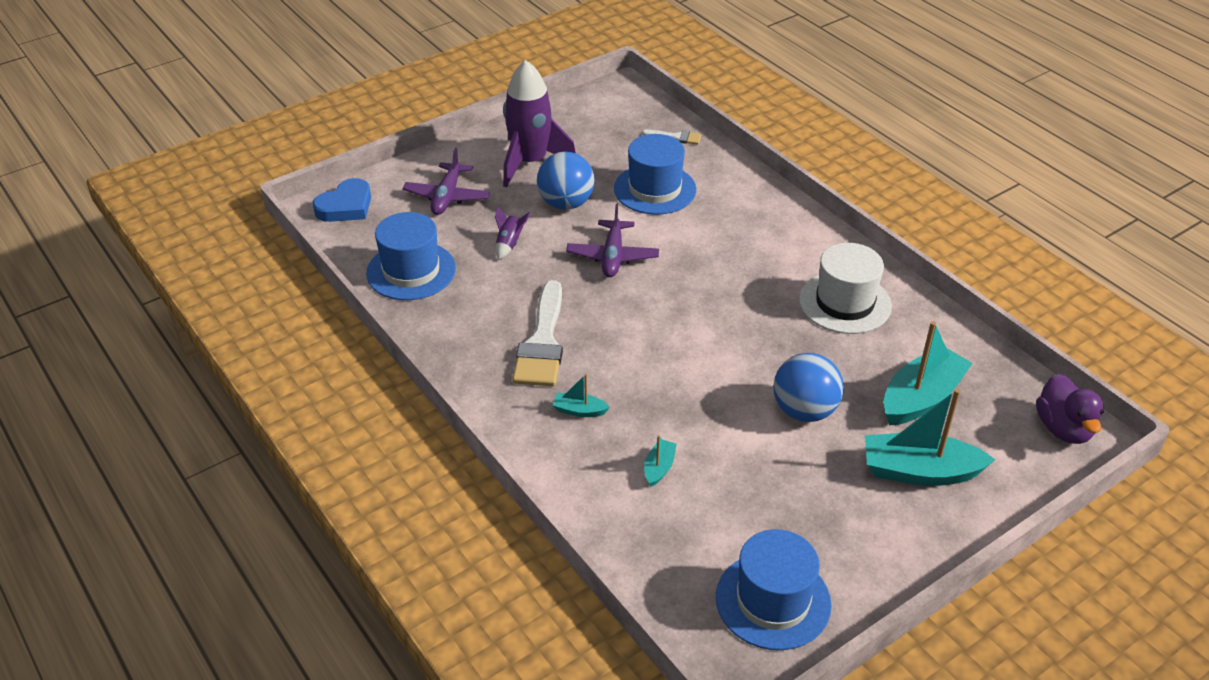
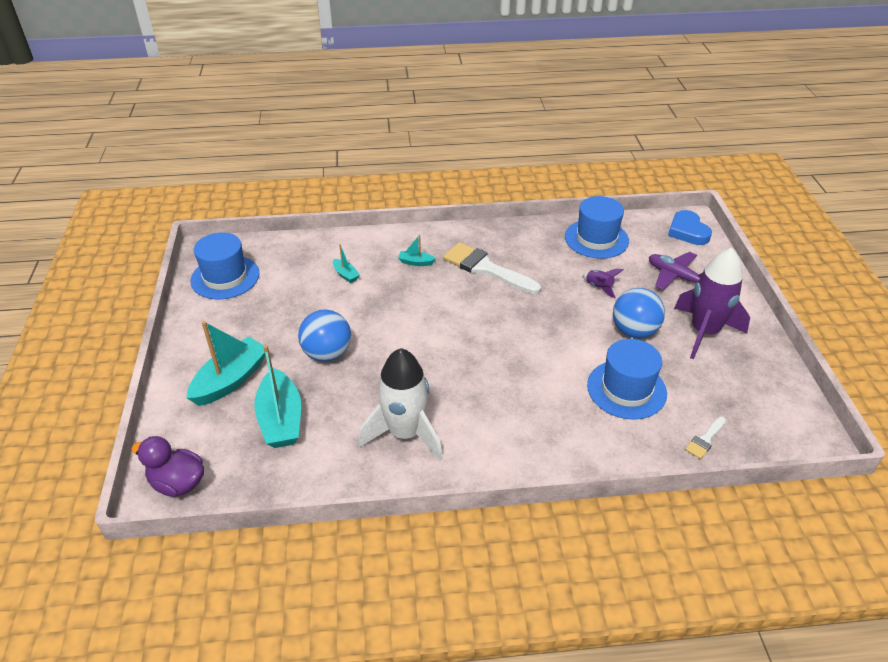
camera: 120 degrees right, 0 degrees up
turquoise boat [553,374,610,417] -> turquoise boat turned 120 degrees counterclockwise [398,235,435,266]
purple plane [566,204,659,277] -> none
white hat [799,243,892,334] -> white rocket [358,348,443,461]

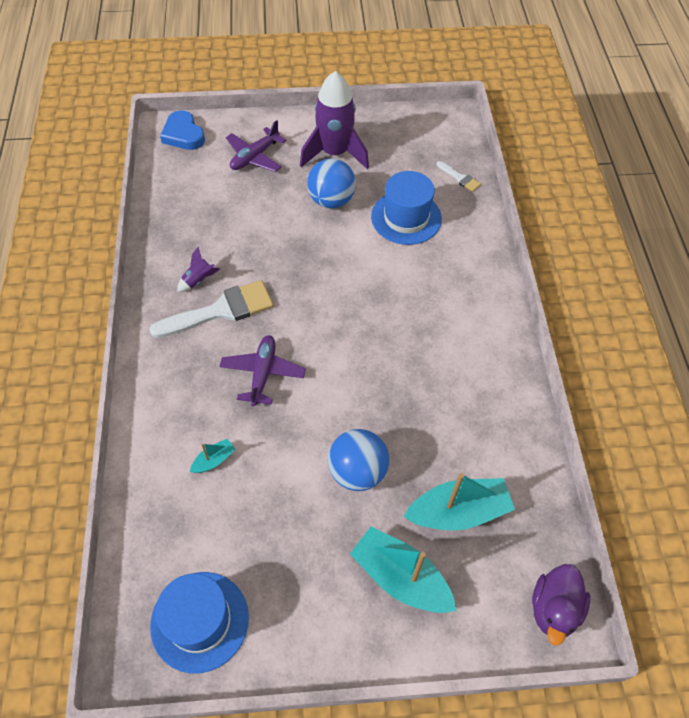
camera: 90 degrees left, 15 degrees up
white rocket [358,348,443,461] -> none
turquoise boat [398,235,435,266] -> none
white brush [443,242,541,294] -> white brush turned 150 degrees counterclockwise [149,280,273,338]
blue hat [565,196,629,259] -> none
purple rocket [583,269,623,298] -> purple rocket moved to [177,247,220,292]
blue heart [668,210,712,245] -> blue heart turned 75 degrees clockwise [160,110,205,150]
none -> purple plane [219,335,306,406]

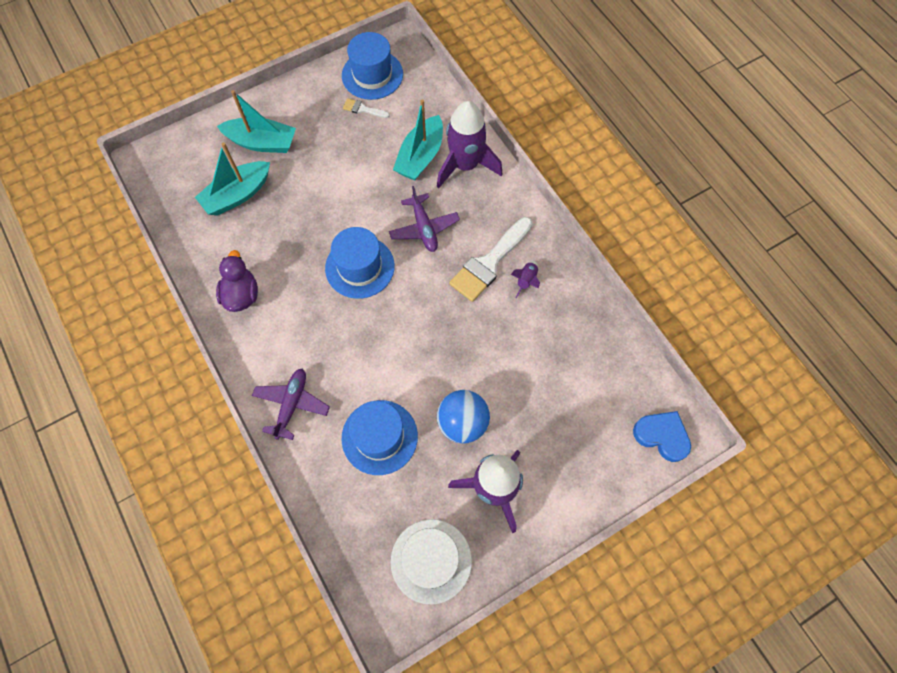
camera: 155 degrees right, 10 degrees up
turquoise boat [190,439,236,473] -> turquoise boat [393,99,443,181], size x2.14
purple plane [226,120,286,172] -> purple plane moved to [252,369,330,440]
blue ball [328,429,389,491] -> none
white brush [437,161,481,192] -> white brush moved to [343,98,390,118]
purple duck [532,564,590,645] -> purple duck moved to [216,250,258,312]
none -> blue hat [325,227,395,299]
none -> white hat [391,519,472,605]
none -> purple rocket [437,101,502,188]

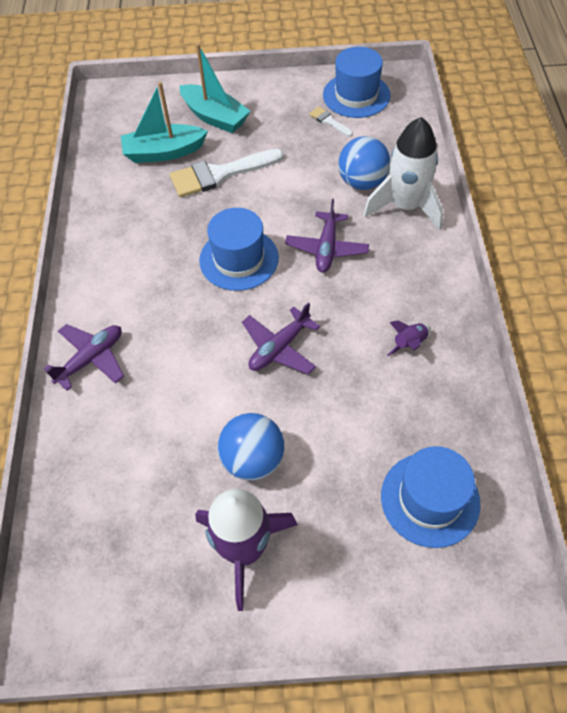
camera: 30 degrees right, 10 degrees down
purple duck [216,250,258,312] -> none
blue hat [341,400,418,475] -> blue hat moved to [381,446,480,548]
white hat [391,519,472,605] -> none
turquoise boat [393,99,443,181] -> blue ball [338,136,391,190]
purple rocket [437,101,502,188] -> white rocket [363,117,443,231]
white brush [449,217,533,302] -> white brush moved to [170,149,284,197]
blue heart [633,411,691,462] -> none
none -> purple plane [242,302,320,374]

